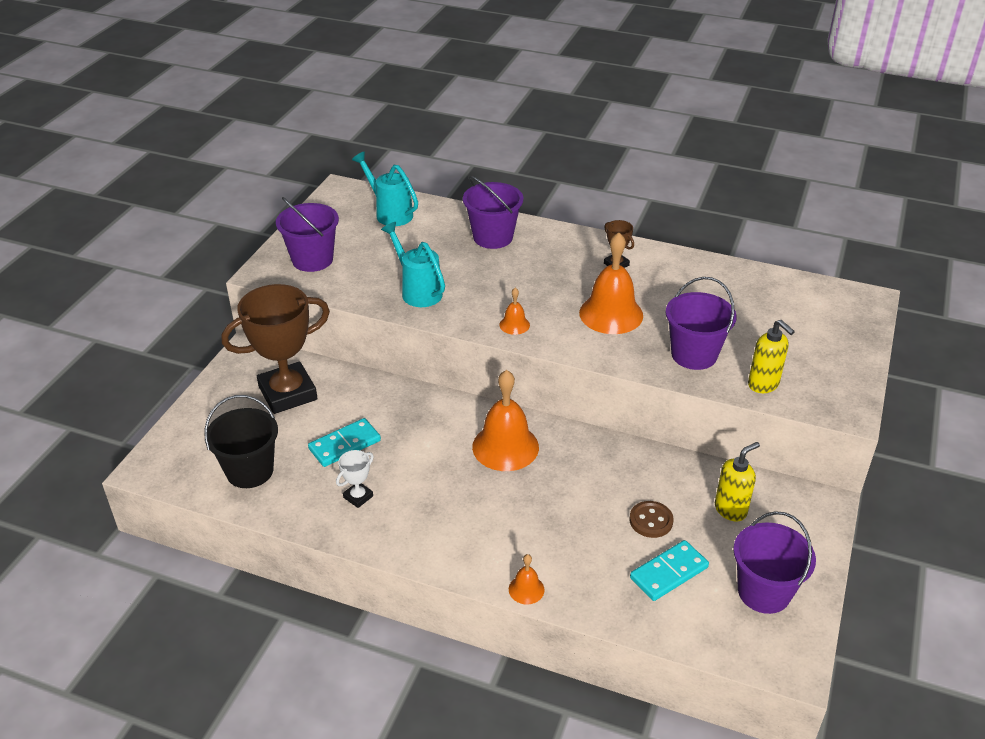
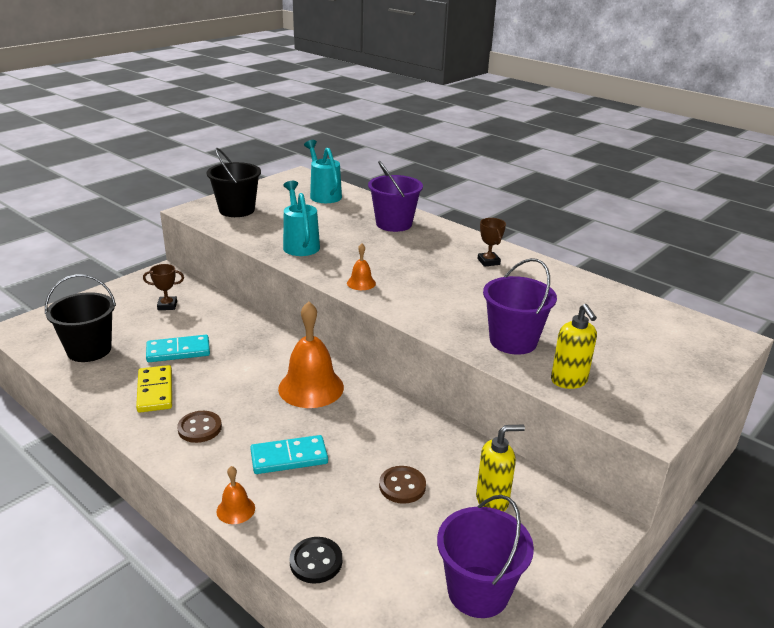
camera: 20 degrees right, 10 degrees down
brown trophy [222,284,330,414] -> brown trophy [143,264,184,310], size x0.42
purple bucket [276,197,339,272] -> black bucket [207,148,261,217]
white trophy [336,450,374,508] -> yellow domino [136,365,172,413]
orange bell [579,232,643,334] -> none
turquoise domino [630,540,709,601] -> turquoise domino moved to [250,435,328,474]
none -> brown button [177,411,222,443]
none -> black button [290,537,342,584]

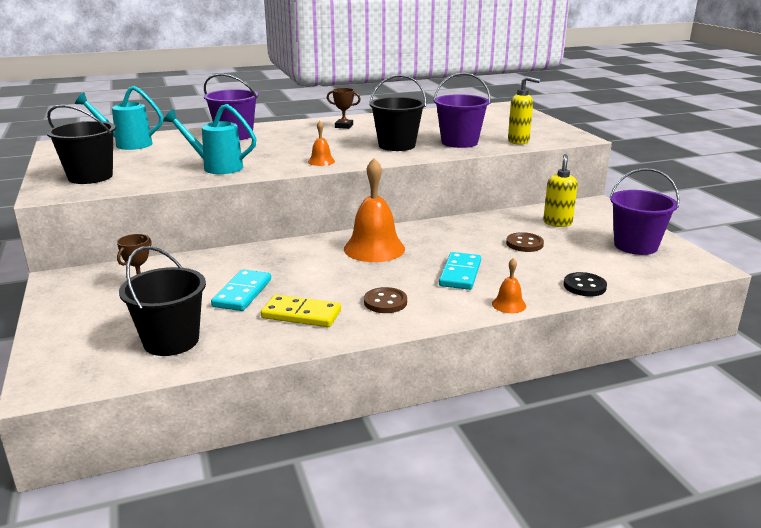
camera: 60 degrees left, 5 degrees down
none -> black bucket [369,75,426,151]

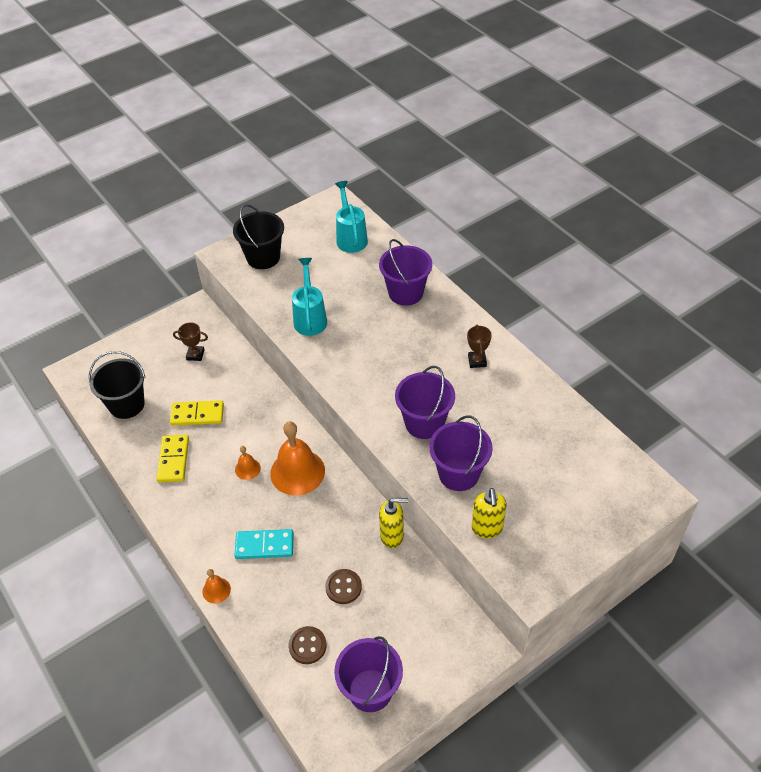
camera: 75 degrees right, 25 degrees up
turquoise domino [211,269,271,311] -> yellow domino [170,400,224,426]
orange bell [308,121,335,166] -> orange bell moved to [235,446,261,480]
brown button [364,287,407,313] -> brown button moved to [288,626,327,664]
black bucket [369,75,426,151] -> purple bucket [395,366,455,439]
yellow soap dispenser [543,154,578,227] -> yellow soap dispenser moved to [379,498,408,548]
black button [564,272,607,296] -> none

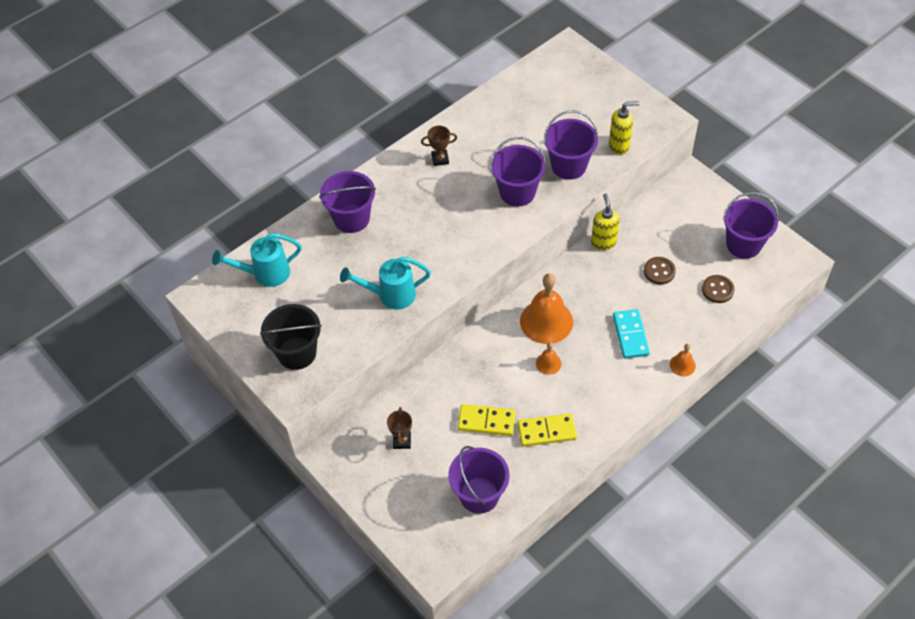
camera: 95 degrees left, 5 degrees up
black bucket [89,351,146,419] -> purple bucket [448,446,510,514]
yellow domino [170,400,224,426] -> yellow domino turned 75 degrees counterclockwise [458,404,516,436]

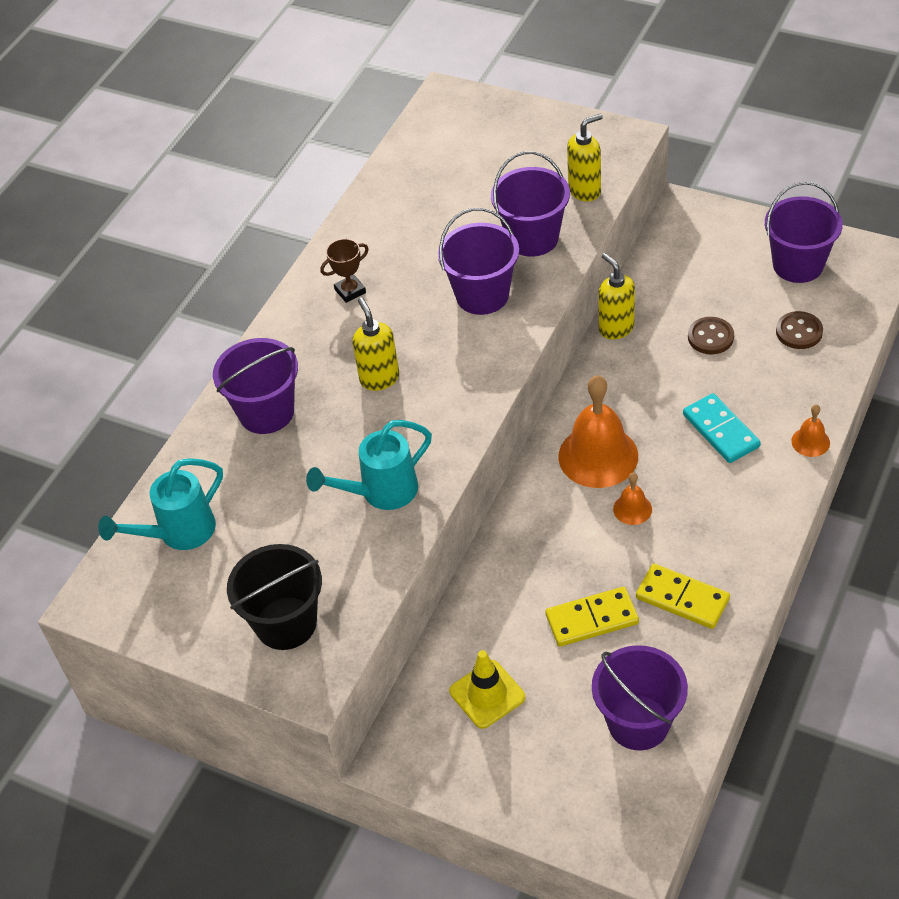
camera: 20 degrees left, 5 degrees down
brown trophy [387,407,412,449] -> yellow traffic cone [449,650,526,729]
yellow domino [518,413,577,447] -> yellow domino turned 60 degrees clockwise [636,564,730,629]
none -> yellow soap dispenser [352,297,399,391]

